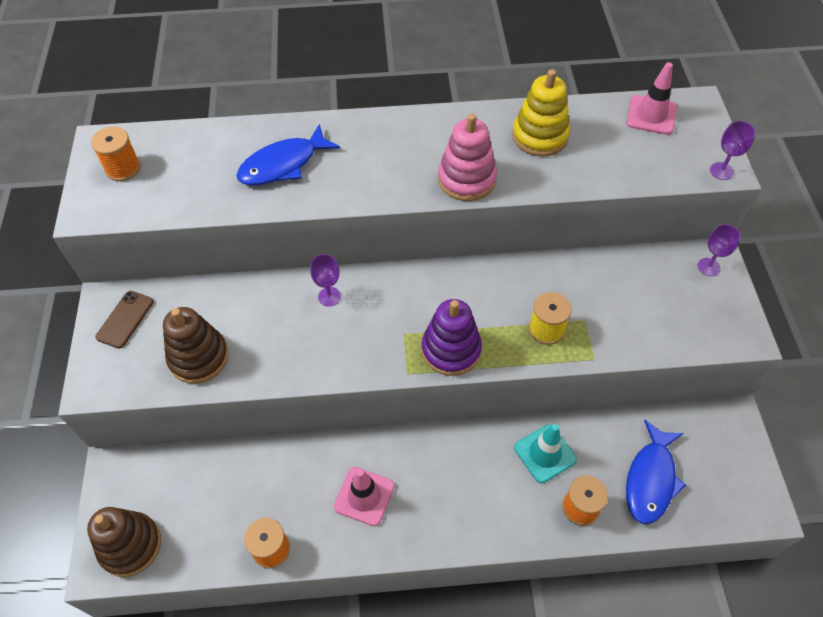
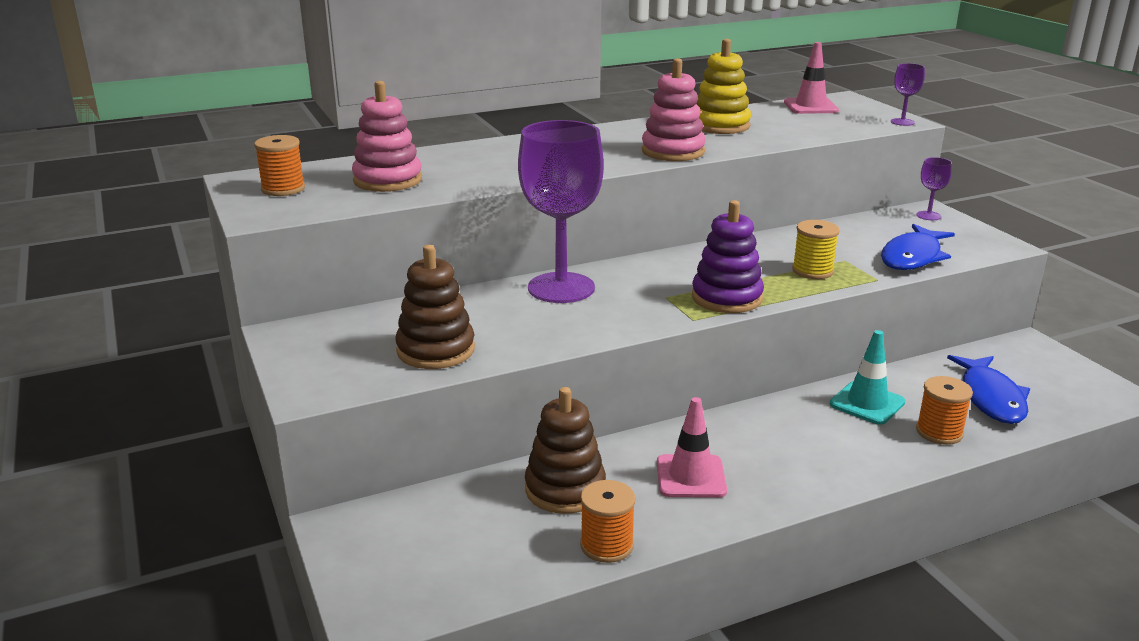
camera: 20 degrees left, 30 degrees down
brown stacking toy [87,507,161,577] -> brown stacking toy moved to [525,387,606,514]
brown phone [95,291,153,348] -> none
blue fish [236,124,340,185] -> blue fish moved to [881,224,955,270]
purple goblet [310,254,341,306] -> purple goblet [518,120,604,303], size x2.42
none -> pink stacking toy [352,81,422,192]

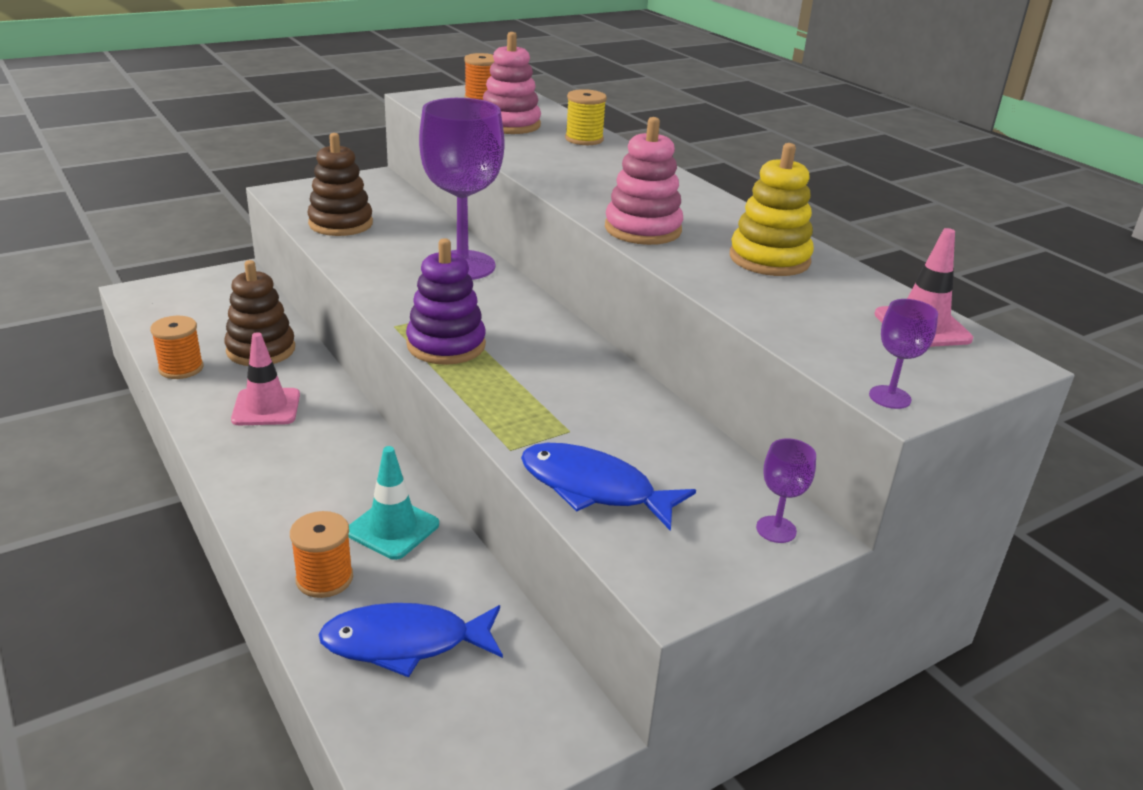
camera: 80 degrees right, 5 degrees up
yellow spool [792,220,840,279] -> yellow spool moved to [565,89,607,145]

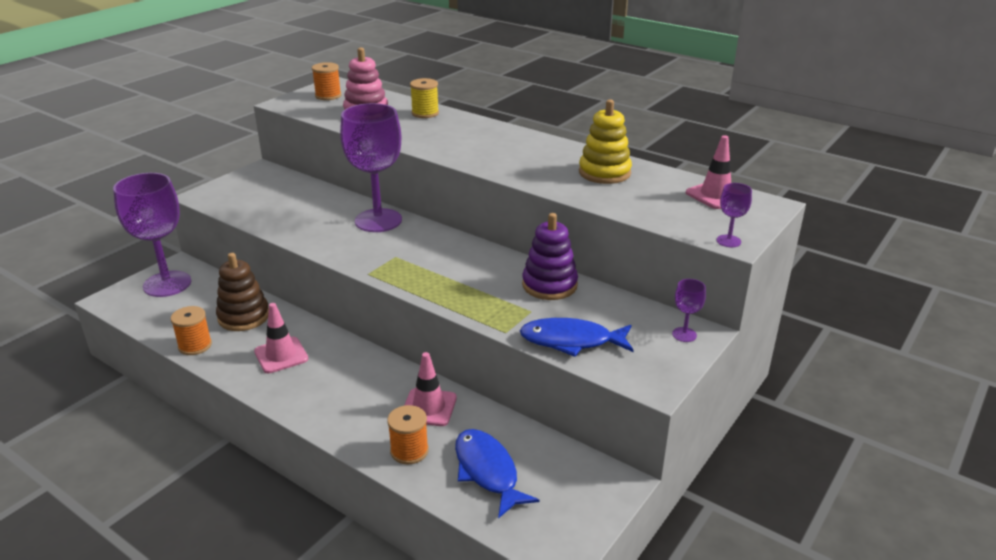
camera: 20 degrees left, 0 degrees up
brown stacking toy [307,133,373,236] -> none
blue fish [318,603,503,677] -> blue fish turned 90 degrees clockwise [455,429,539,519]
turquoise traffic cone [348,446,439,560] -> pink traffic cone [404,352,457,426]
purple stacking toy [406,238,486,365] -> purple stacking toy moved to [522,213,578,300]
pink stacking toy [605,117,683,245] -> none
none -> purple goblet [113,173,191,297]

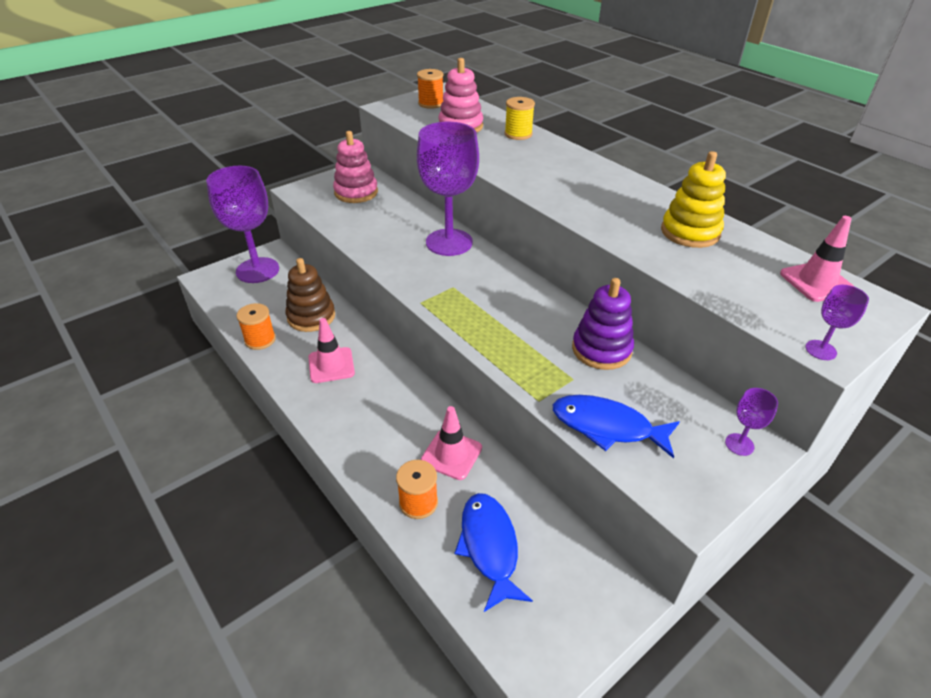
camera: 15 degrees right, 10 degrees up
none -> pink stacking toy [333,131,378,203]

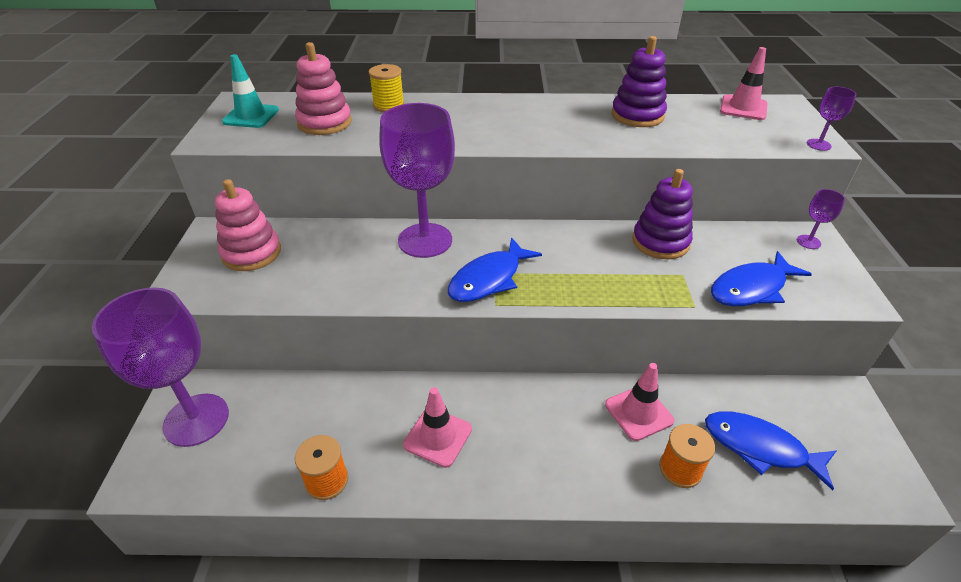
camera: 50 degrees left, 0 degrees up
brown stacking toy [286,258,335,332] -> none
orange spool [417,69,443,109] -> turquoise traffic cone [222,54,279,128]
yellow stacking toy [661,151,726,248] -> purple stacking toy [611,36,667,127]
none -> blue fish [448,237,542,302]

